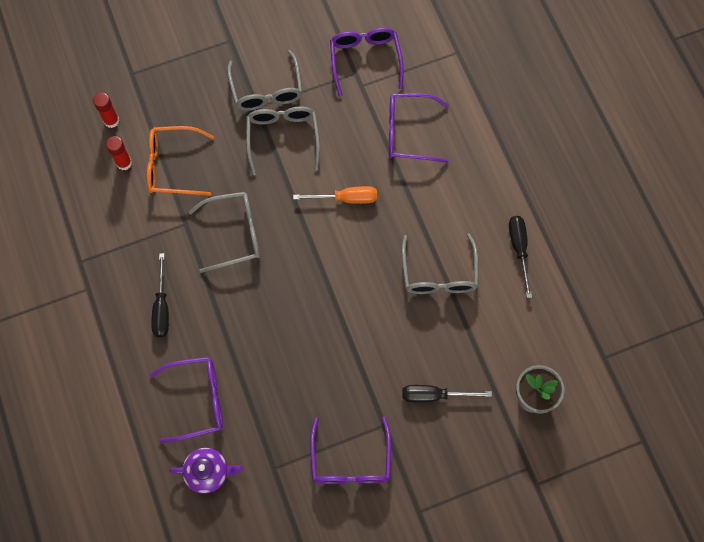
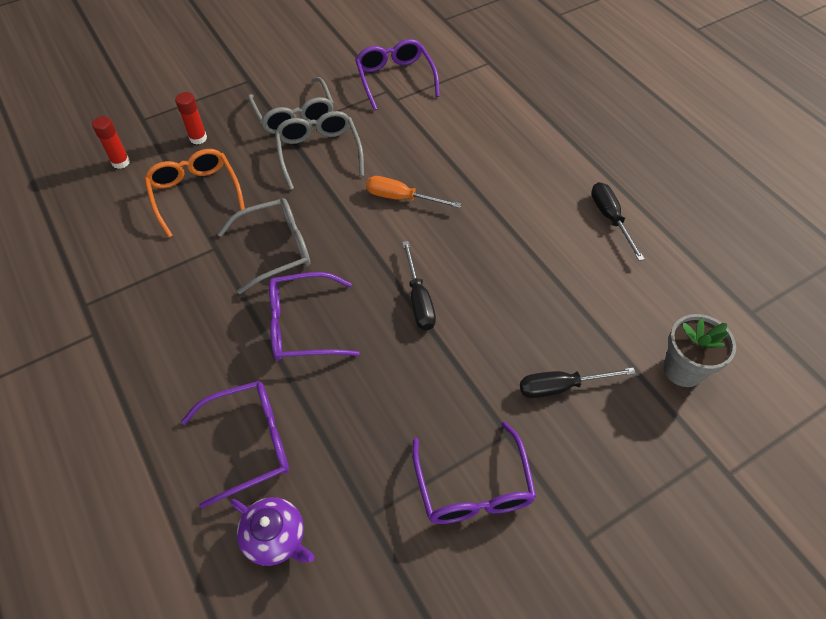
camera: 10 degrees left, 15 degrees down
red glue stick [106,136,132,170] -> red glue stick moved to [175,92,207,145]
orange glasses [146,126,214,196] -> orange glasses turned 75 degrees clockwise [144,149,245,238]
black screwdriver [151,253,169,337] -> black screwdriver moved to [402,241,436,330]
purple teapot [169,448,243,494] -> purple teapot turned 45 degrees clockwise [230,497,315,566]
orange screwdriver [293,186,377,204] -> orange screwdriver turned 150 degrees counterclockwise [366,176,462,208]
purple glasses [389,93,449,163] -> purple glasses moved to [269,272,360,360]
grey glasses [402,233,478,294] -> none

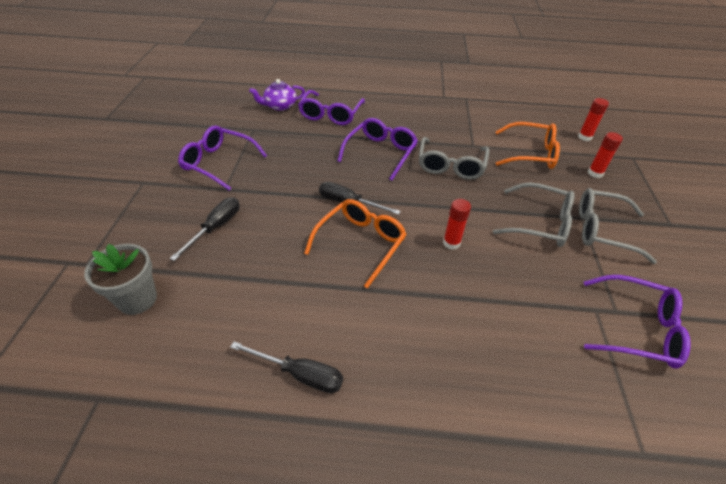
camera: 125 degrees right, 10 degrees down
orange screwdriver [366,176,462,208] -> red glue stick [443,199,471,250]
none -> orange glasses [304,199,407,288]

